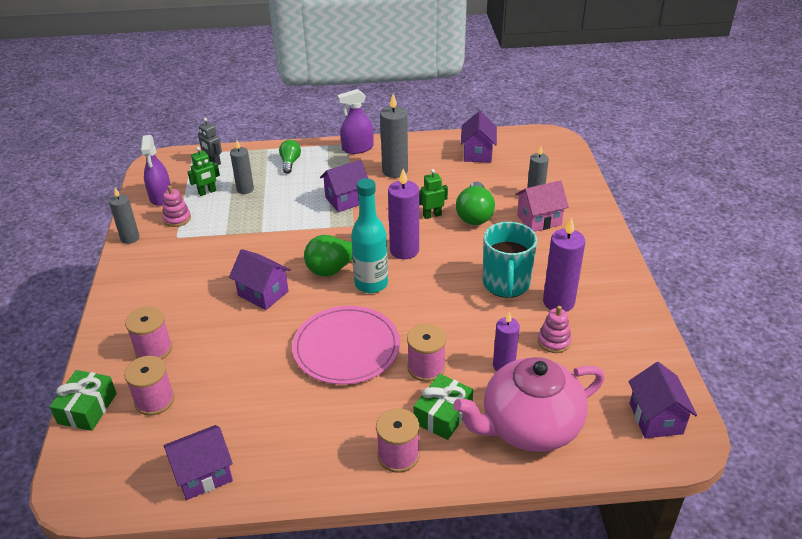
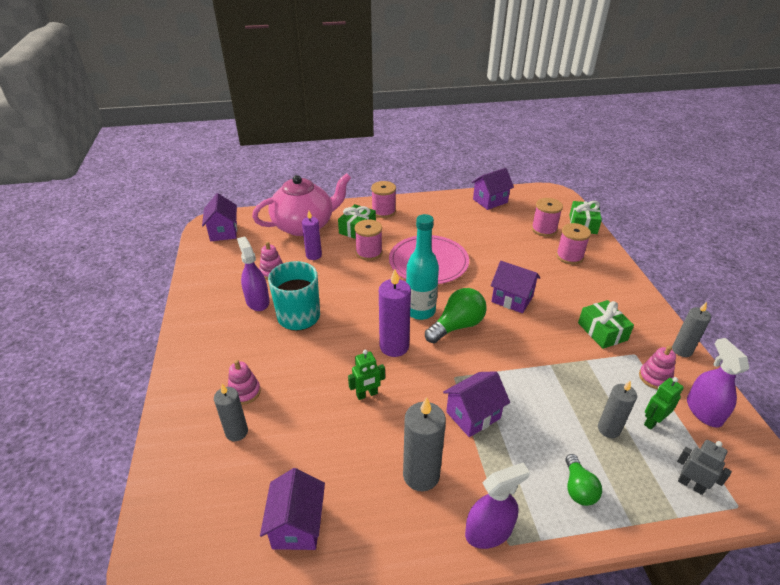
camera: 175 degrees right, 0 degrees up
green light bulb [456,182,495,225] -> none
pink house [515,180,569,232] -> pink stacking toy [228,360,261,405]
purple candle [543,217,585,312] -> purple spray bottle [237,236,270,311]
none -> green gift [578,300,634,349]

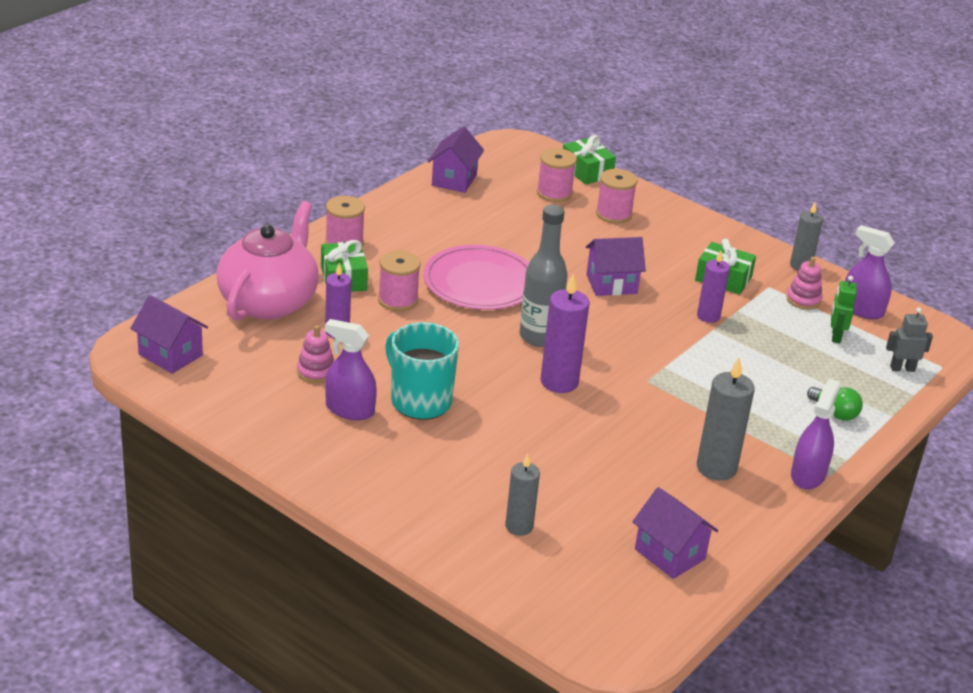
camera: 45 degrees left, 5 degrees down
pink stacking toy [228,360,261,405] -> none
green robot [348,350,385,400] -> none
turquoise bottle [406,214,439,320] -> grey bottle [520,205,568,347]
green light bulb [425,288,487,343] -> none
purple house [443,371,510,437] -> none
grey candle [598,381,637,438] -> none
none -> purple candle [697,250,730,323]

